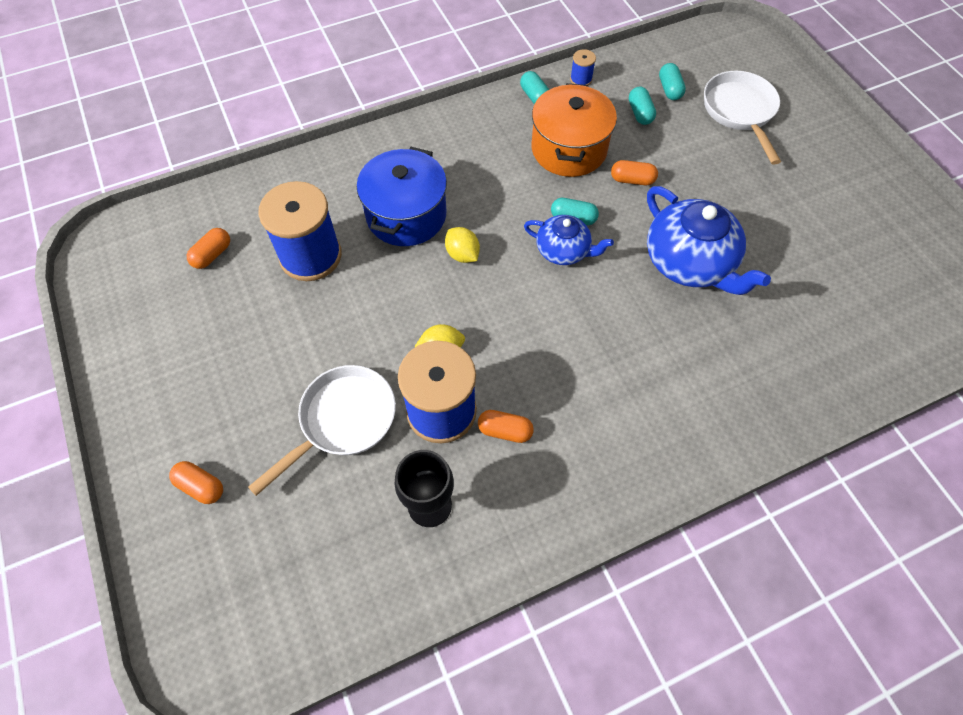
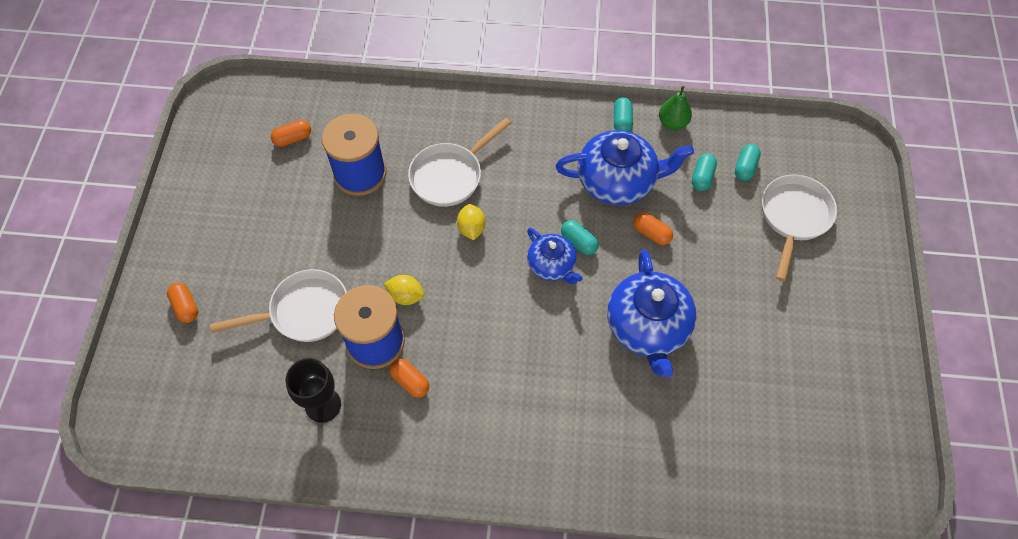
camera: 30 degrees right, 0 degrees up
blue pot [357,147,447,246] -> white pan [408,118,511,207]
orange pot [532,83,617,177] -> blue teapot [556,130,694,205]
blue spool [570,49,596,86] -> green pear [659,86,692,130]

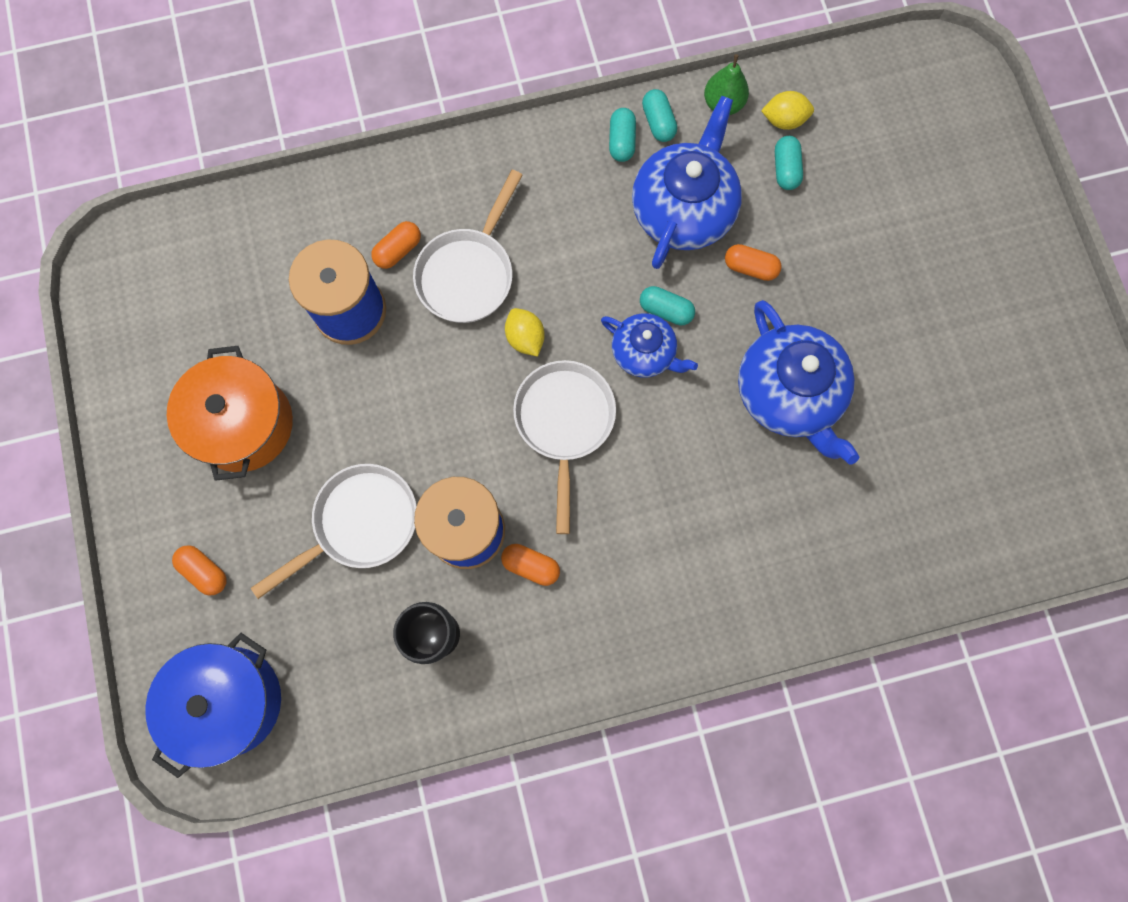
camera: 20 degrees left, 15 degrees up
orange capsule [271,120,311,147] -> orange capsule moved to [371,221,421,269]
yellow lemon [384,275,424,305] -> yellow lemon moved to [761,91,814,130]
blue teapot [556,130,694,205] -> blue teapot turned 45 degrees counterclockwise [632,96,742,269]
turquoise capsule [735,144,761,181] -> turquoise capsule moved to [609,108,636,162]
white pan [762,174,837,281] -> white pan moved to [513,360,616,534]
none -> blue pot [145,633,281,778]
none -> orange pot [167,346,293,481]

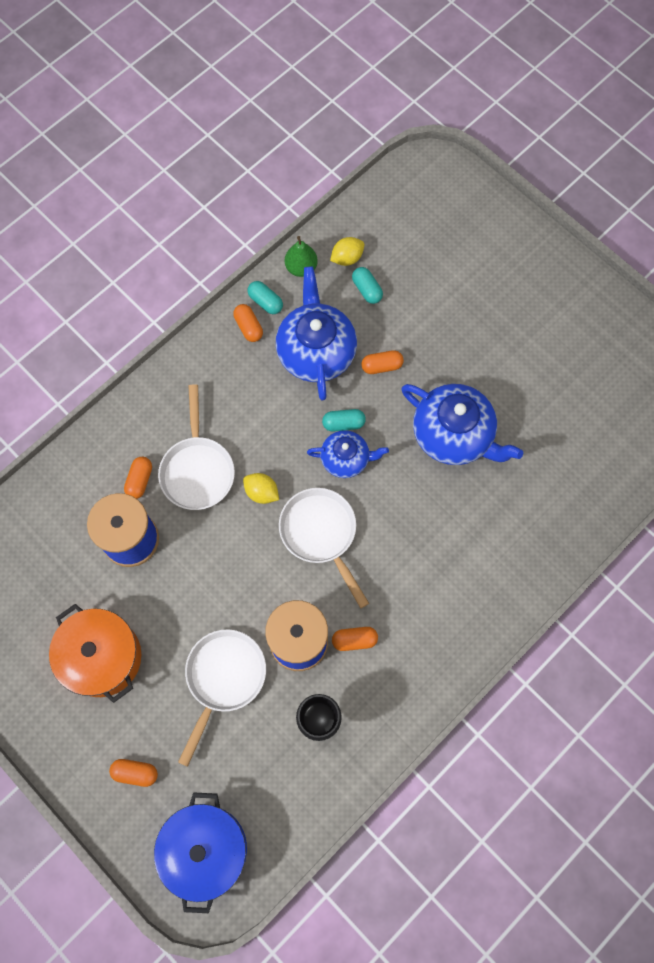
camera: 30 degrees left, 5 degrees down
turquoise capsule [609,108,636,162] -> orange capsule [233,304,263,342]

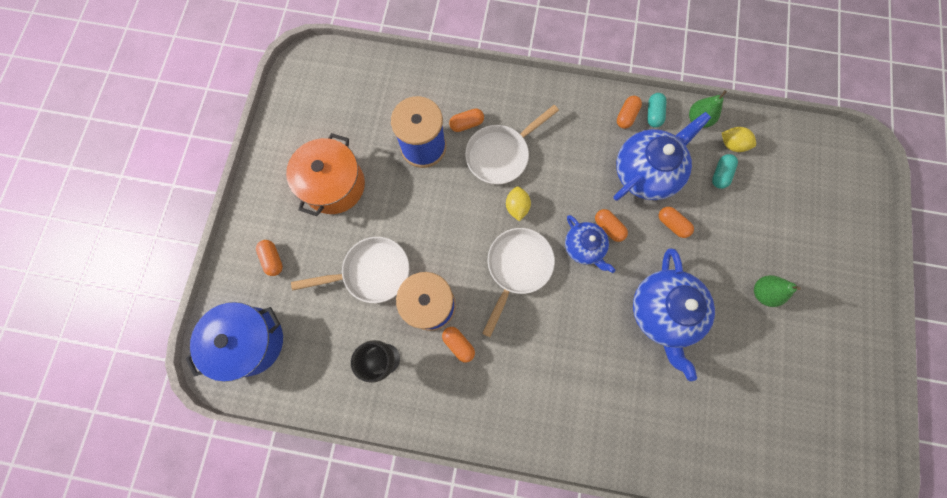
camera: 55 degrees right, 5 degrees up
turquoise capsule [322,409,366,432] -> orange capsule [595,209,628,242]
none -> green pear [754,275,801,307]

